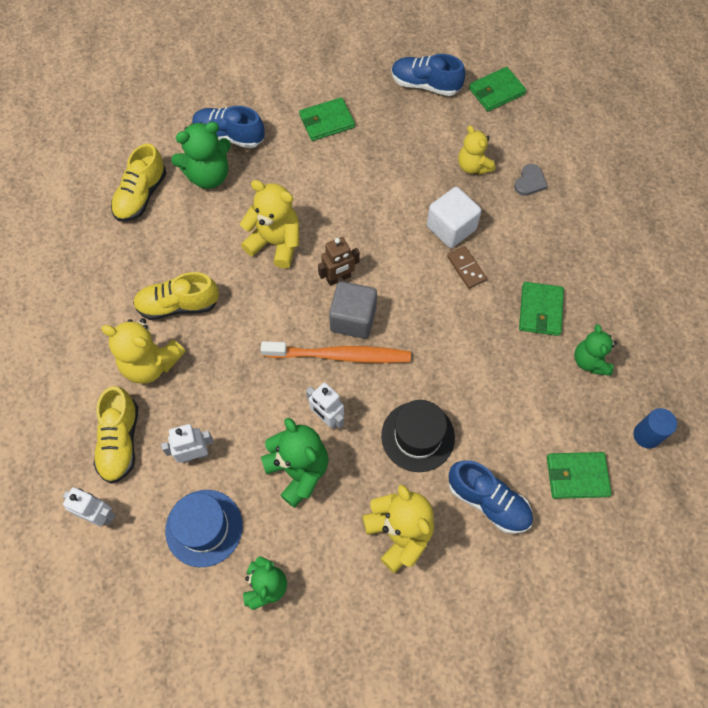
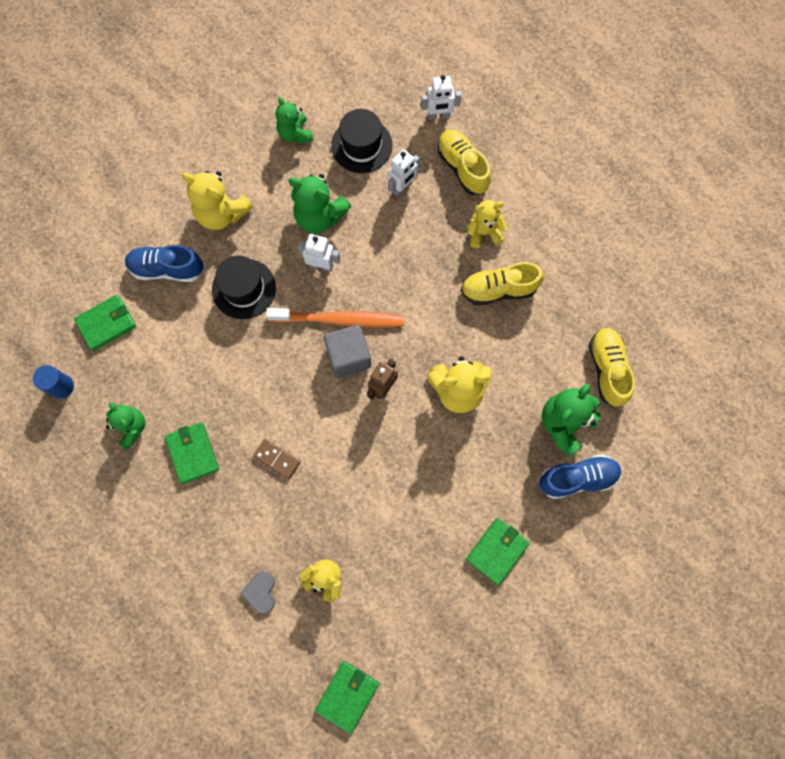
camera: 150 degrees right, 10 degrees up
yellow teddy bear [101,318,185,384] -> yellow teddy bear [467,200,508,248], size x0.67
yellow shoe [133,272,219,320] -> yellow shoe turned 150 degrees counterclockwise [461,262,544,305]
blue hat [165,490,243,567] -> black hat [331,109,392,173]
orange toothbrush [261,341,411,363] -> orange toothbrush turned 150 degrees counterclockwise [266,308,405,327]
blue shoe [392,54,465,96] -> none
white cube [427,187,481,248] -> none

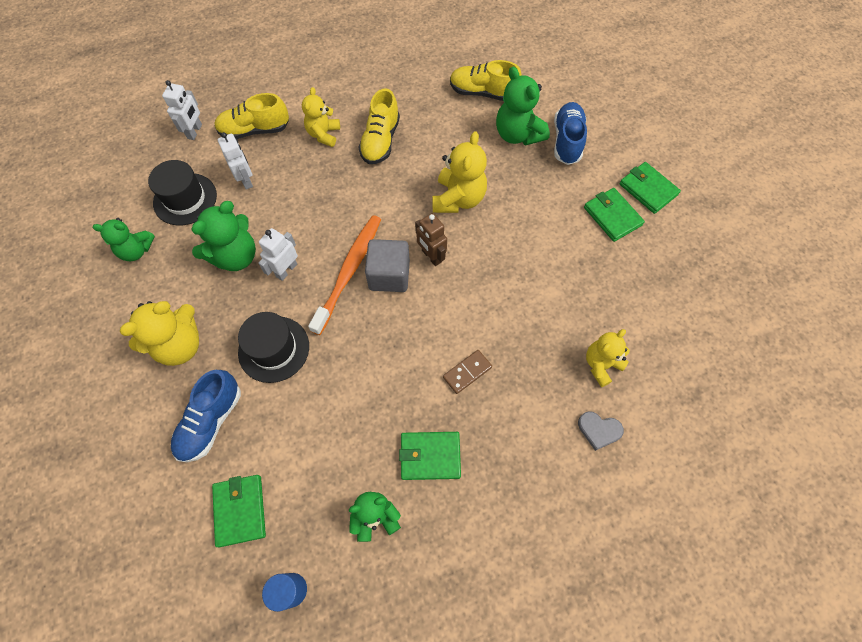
camera: 70 degrees left, 10 degrees down
green wallet [315,661,379,734] -> green wallet moved to [619,162,681,214]

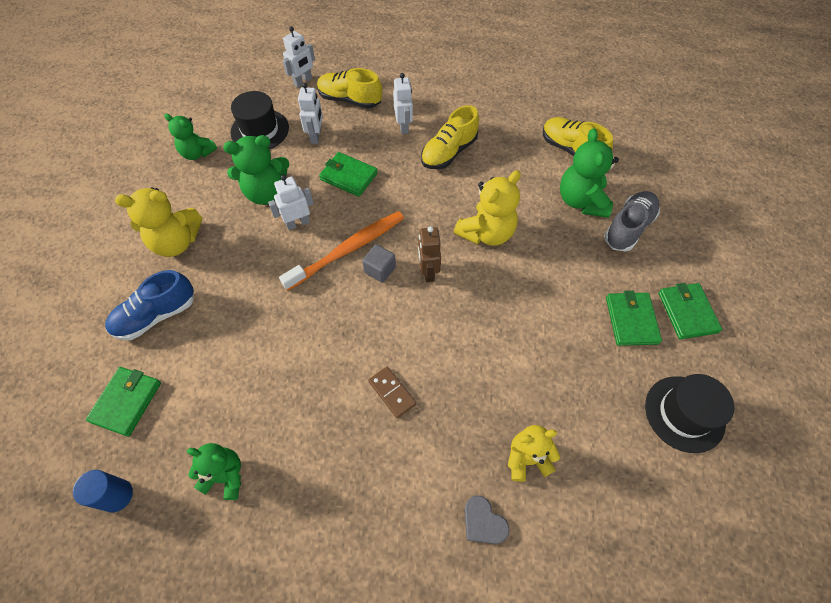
camera: 30 degrees right, 5 degrees down
black hat [238,312,309,383] -> black hat moved to [645,374,734,453]
yellow teddy bear [302,87,340,147] -> white robot [393,73,413,134]
grey cube [365,239,410,292] -> grey cube [362,244,396,283], size x0.62
green wallet [399,432,461,480] -> green wallet moved to [319,152,378,197]
brown domino [443,350,492,394] -> brown domino turned 60 degrees clockwise [368,367,416,418]
blue shoe [554,102,587,165] -> grey shoe [604,191,660,252]

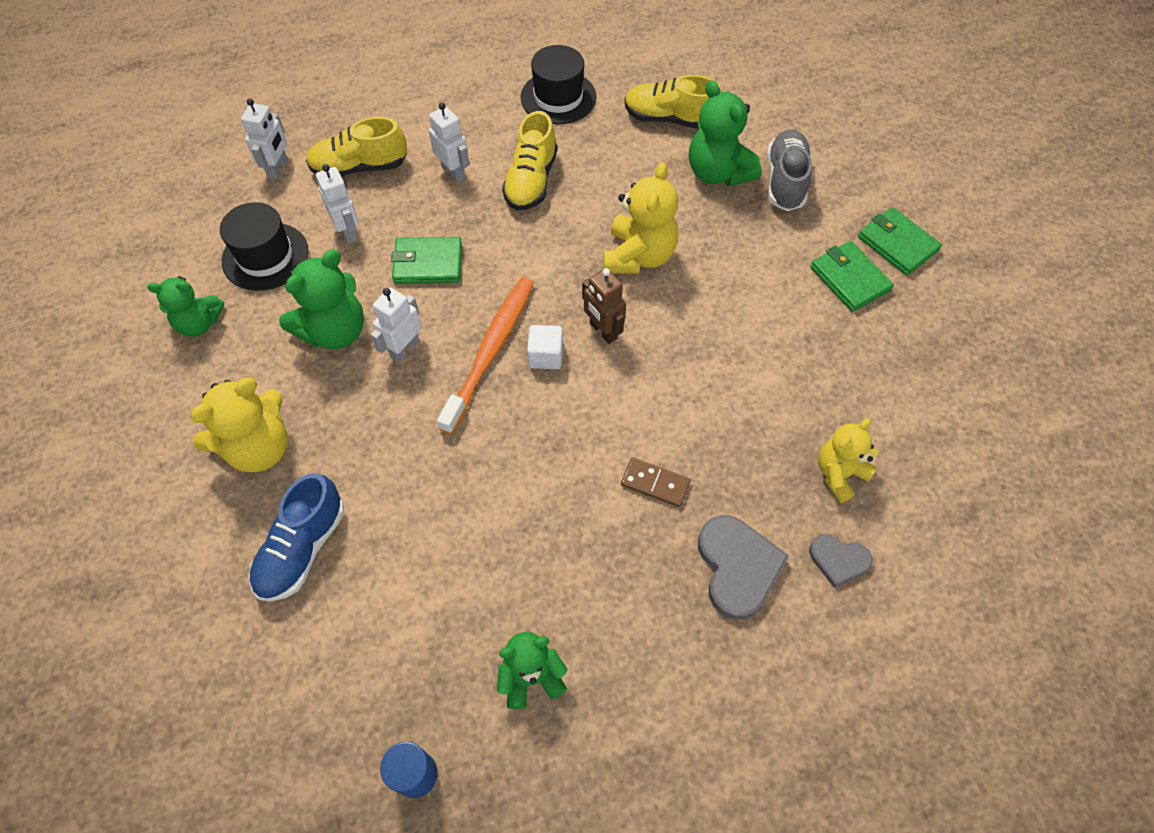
camera: 30 degrees left, 0 degrees up
green wallet [86,367,161,437] -> none
grey cube [362,244,396,283] -> white cube [527,325,563,369]
black hat [645,374,734,453] -> black hat moved to [520,45,597,124]
none -> grey heart [698,515,789,619]

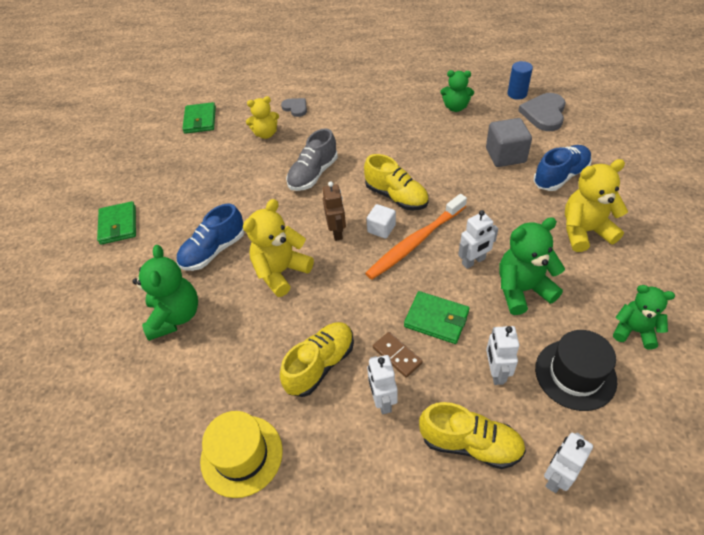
camera: 150 degrees left, 10 degrees down
black hat [520,45,597,124] -> yellow hat [200,411,283,498]
brown domino [621,457,691,507] -> brown domino moved to [373,332,423,378]
yellow shoe [625,75,722,129] -> yellow shoe moved to [364,154,429,210]
grey heart [698,515,789,619] -> grey heart moved to [518,93,566,131]
grey shoe [767,129,812,211] -> grey shoe moved to [286,128,338,191]
green wallet [810,241,894,312] -> green wallet moved to [182,102,216,134]
none -> blue shoe [176,204,244,271]
none -> grey cube [486,118,532,167]

